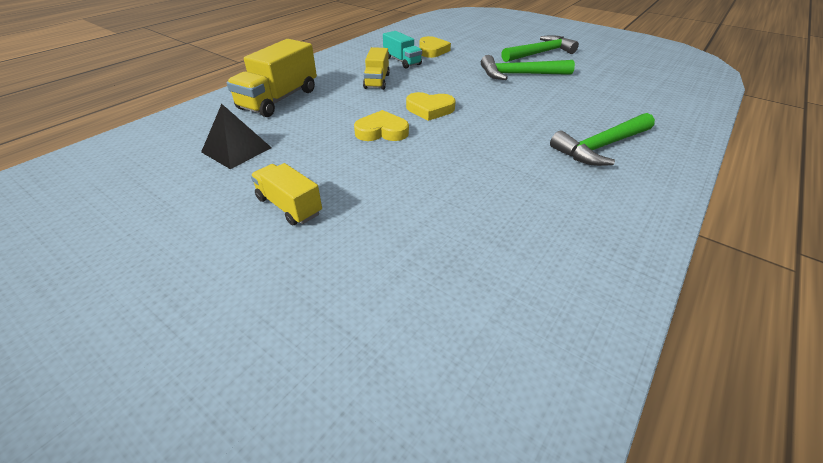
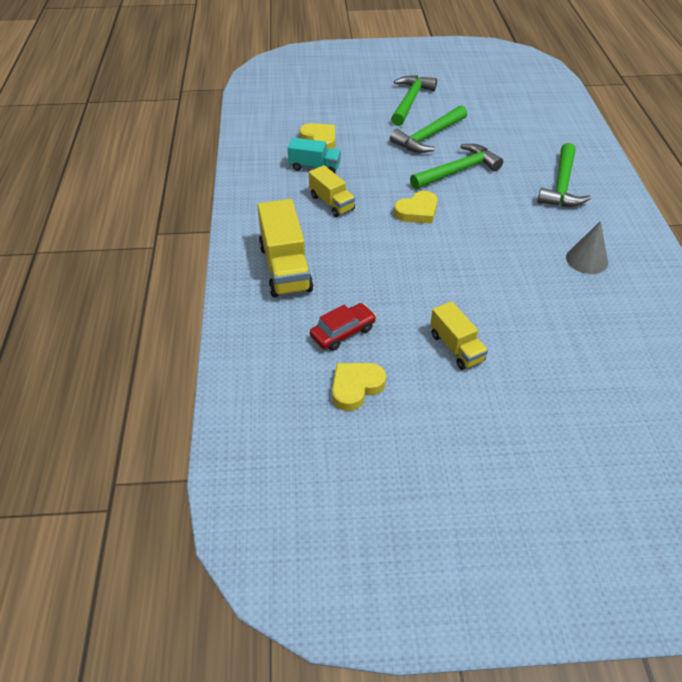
camera: 40 degrees left, 5 degrees up
black pyramid [201,104,272,169] -> red car [310,303,376,351]
yellow truck [251,163,322,225] -> yellow truck turned 120 degrees counterclockwise [430,301,488,370]
yellow heart [354,110,409,141] -> yellow heart moved to [332,363,386,411]
none -> green hammer [410,144,503,189]
none -> grey cone [566,221,608,274]

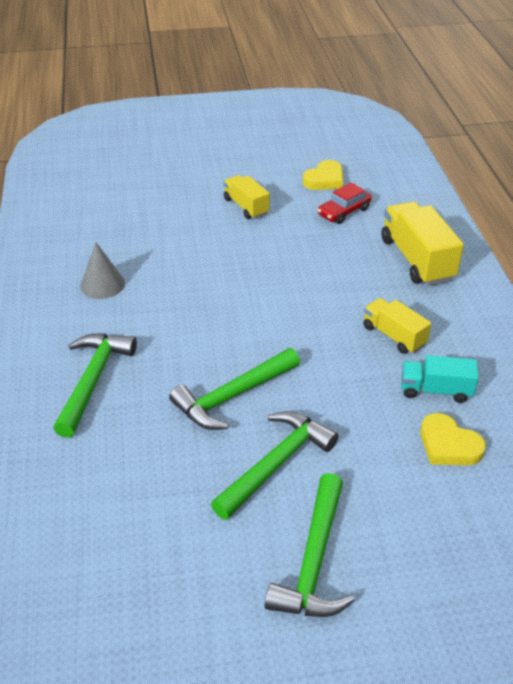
camera: 175 degrees right, 5 degrees down
yellow heart [394,191,438,224] -> none

